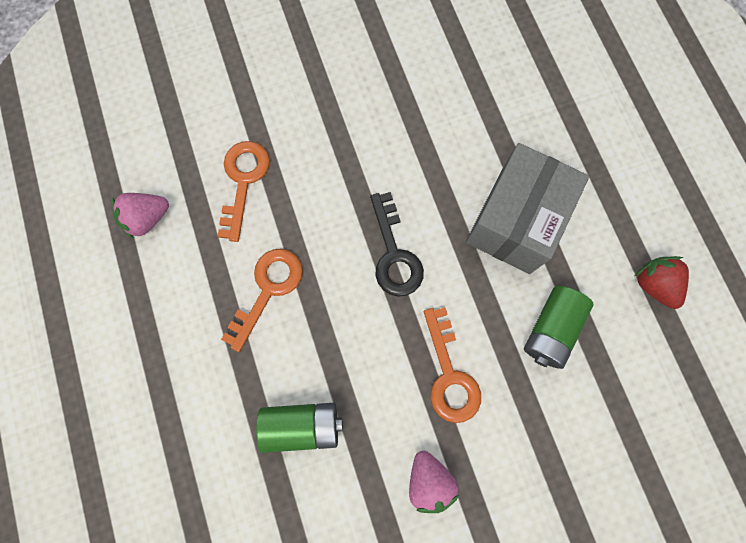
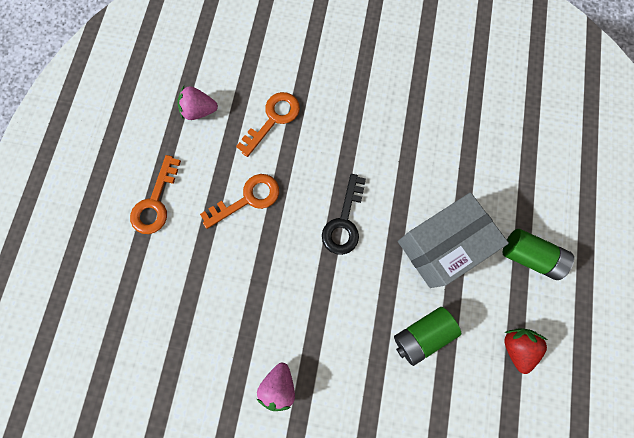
camera: 30 degrees right, 0 degrees up
green battery [256,403,343,453] -> green battery moved to [503,229,574,280]
orange key [424,307,481,423] -> orange key moved to [130,155,181,234]

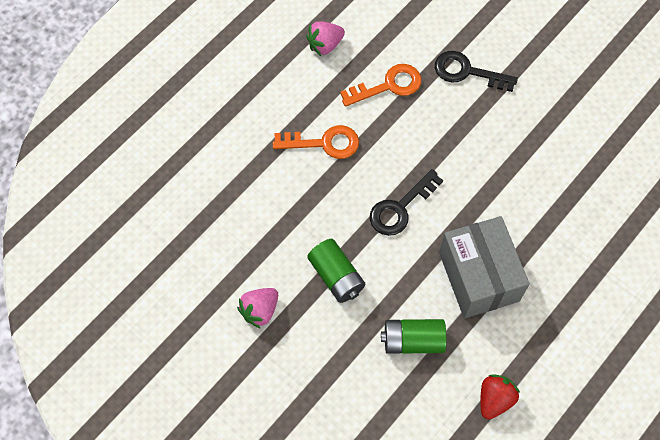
camera: 30 degrees right, 10 degrees down
orange key [130,155,181,234] -> none
pink strawberry [177,86,218,120] -> pink strawberry turned 60 degrees counterclockwise [306,21,345,56]
grey box [398,192,509,288] -> grey box turned 75 degrees clockwise [439,216,530,318]
green battery [503,229,574,280] -> green battery moved to [307,239,365,303]
none -> black key [435,51,518,92]

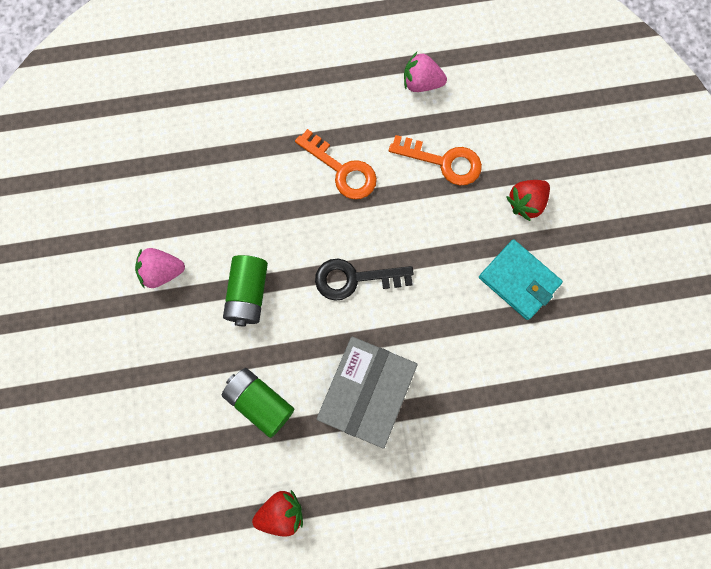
camera: 40 degrees right, 10 degrees up
black key [435,51,518,92] -> red strawberry [506,180,550,221]
none -> turquoise wallet [479,239,563,320]

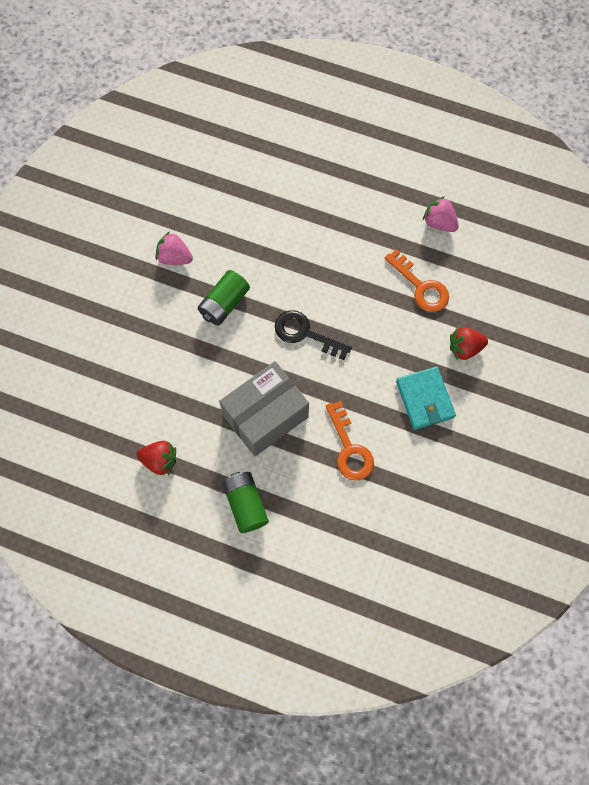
camera: 30 degrees right, 5 degrees down
green battery [222,368,294,438] -> green battery moved to [222,472,269,533]
orange key [295,129,377,199] -> orange key moved to [326,401,374,481]

